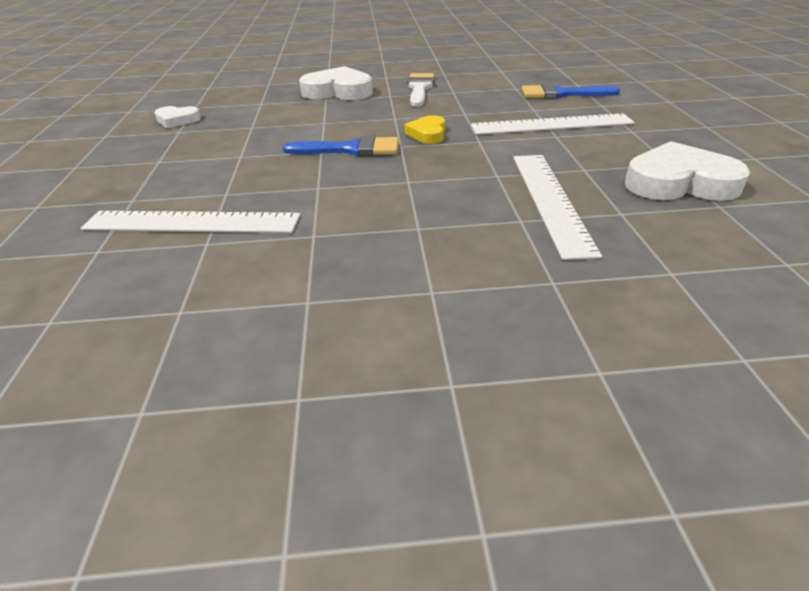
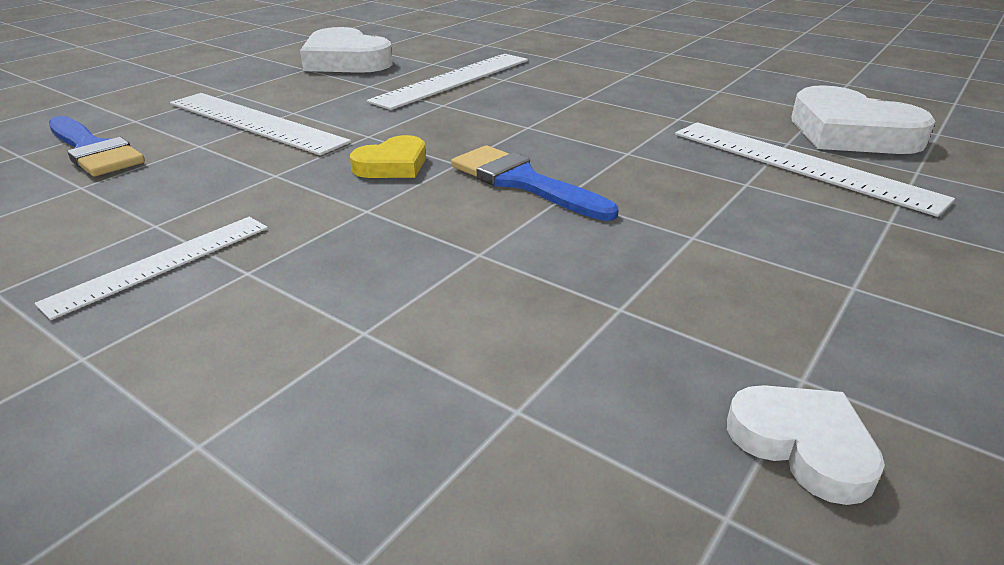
camera: 140 degrees left, 5 degrees down
white heart [299,66,373,100] -> white heart moved to [791,85,935,154]
white brush [408,73,434,107] -> white ruler [35,217,268,320]

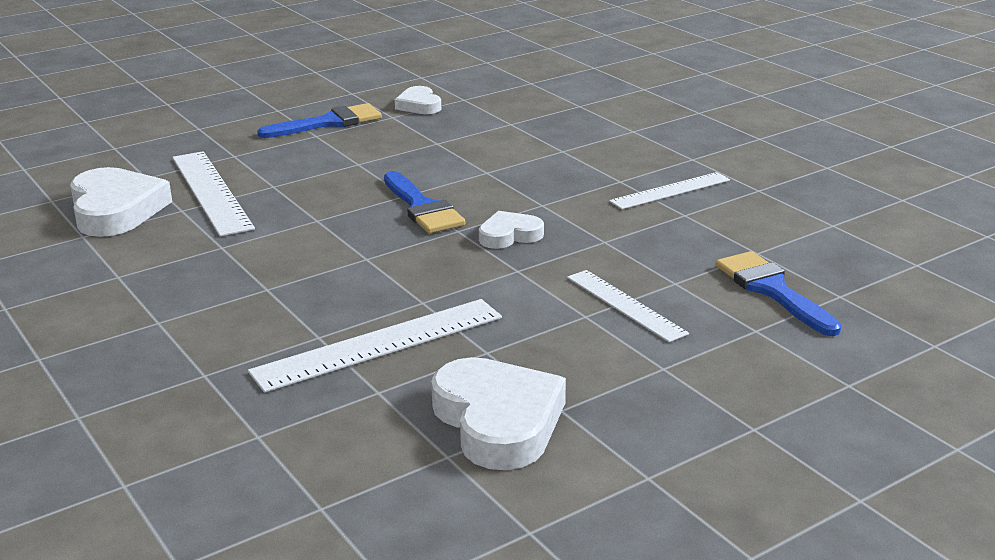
camera: 160 degrees left, 5 degrees down
white ruler [170,93,351,155] -> white ruler [567,270,689,342], size x0.64
yellow heart [350,135,426,178] -> white heart [479,211,544,249]
none -> blue brush [257,103,382,138]

